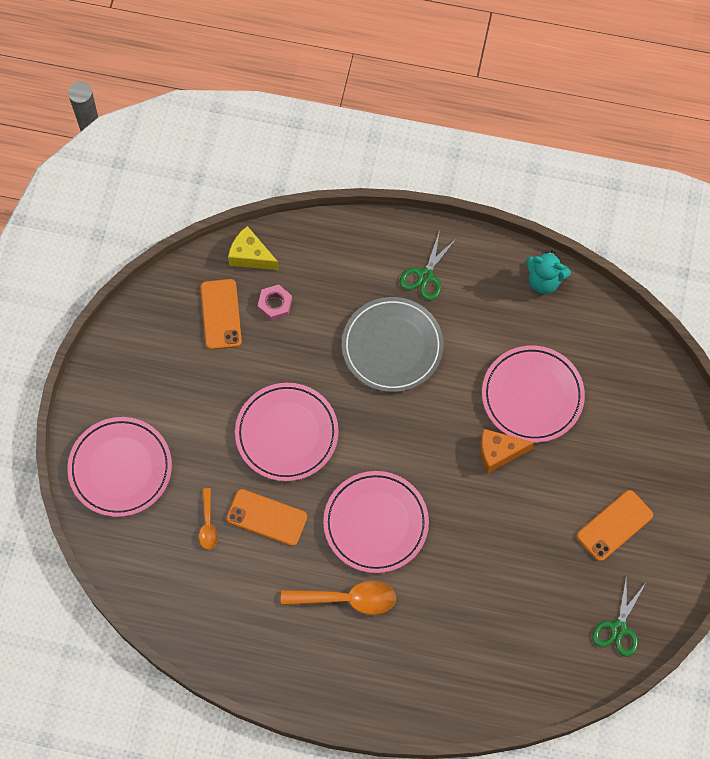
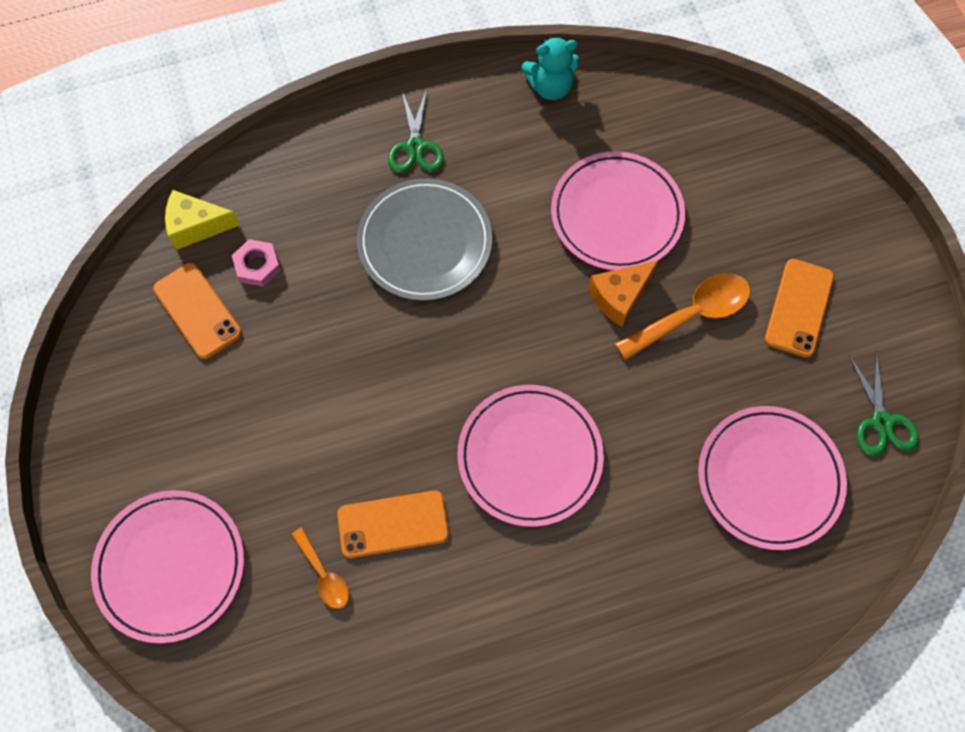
camera: 30 degrees left, 0 degrees up
pink plate [235,383,339,481] -> pink plate moved to [698,406,847,550]
orange spoon [281,581,396,615] -> orange spoon moved to [615,273,750,360]

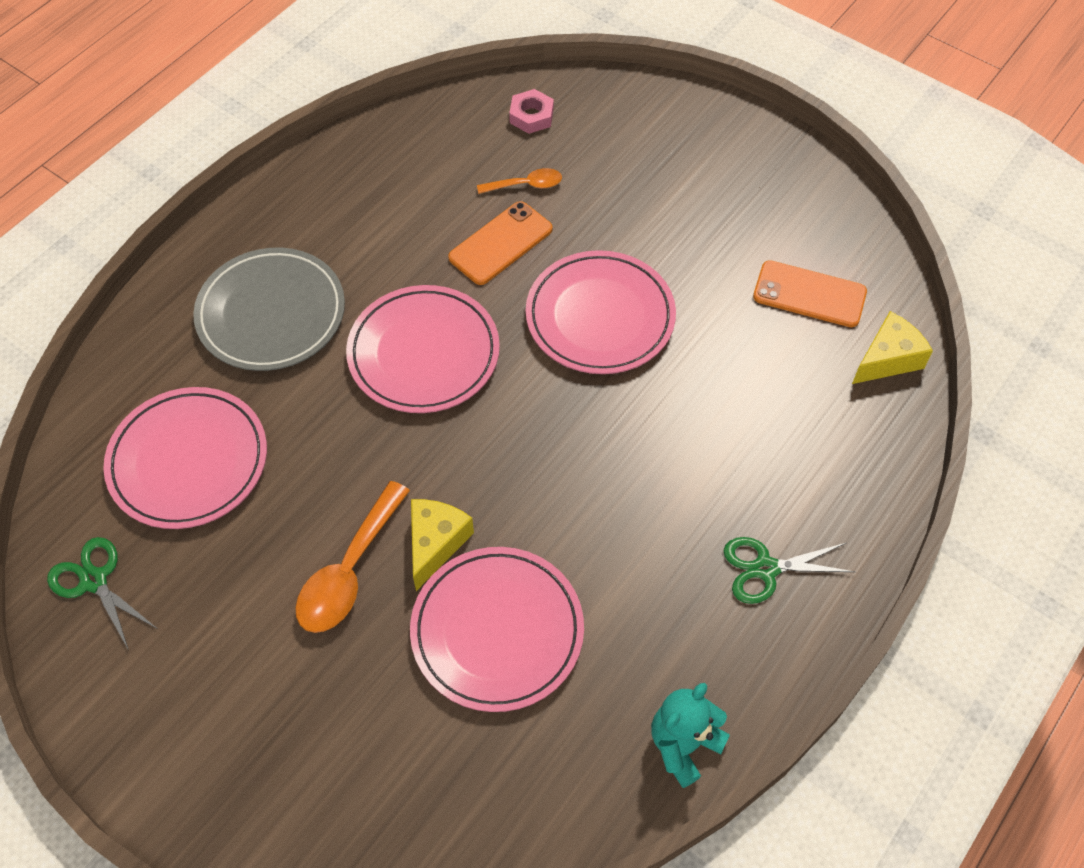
camera: 145 degrees right, 10 degrees down
pink plate [91,490,244,643] -> pink plate moved to [526,250,676,374]
pink nut [232,239,281,287] -> pink nut moved to [509,89,554,134]
orange spoon [292,528,349,609] -> orange spoon turned 150 degrees clockwise [477,168,562,194]
grey plate [357,179,492,301] -> grey plate moved to [193,248,345,371]
green scissors [388,88,444,173] -> green scissors turned 60 degrees counterclockwise [724,537,855,604]
orange cheese [589,260,659,327] -> yellow cheese [411,499,474,591]
orange phone [765,259,834,358] -> none

